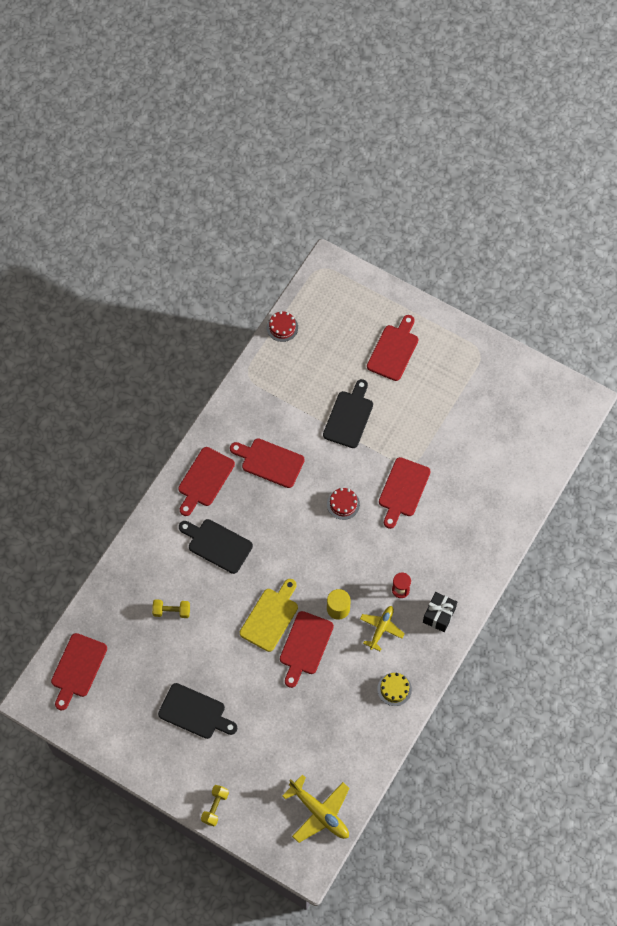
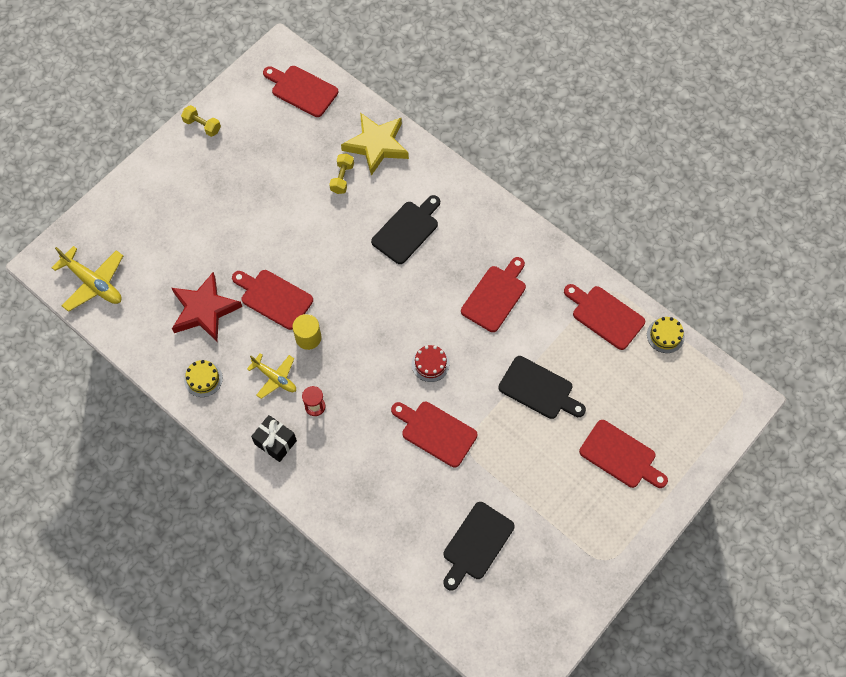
camera: 100 degrees right, 0 degrees up
black cutting board [158,683,237,739] -> black cutting board moved to [443,502,515,590]
red cutting board [178,447,235,516] -> red cutting board moved to [564,284,645,350]
yellow dumbbell [201,785,229,826] -> yellow dumbbell moved to [181,105,221,137]
yellow cutting board [240,579,298,652] -> none
red cake [267,311,298,342] -> yellow cake [647,317,685,353]
yellow plane [282,774,350,843] -> yellow plane turned 105 degrees counterclockwise [52,246,123,312]
none -> red star [172,272,242,341]
none -> yellow star [341,113,409,176]

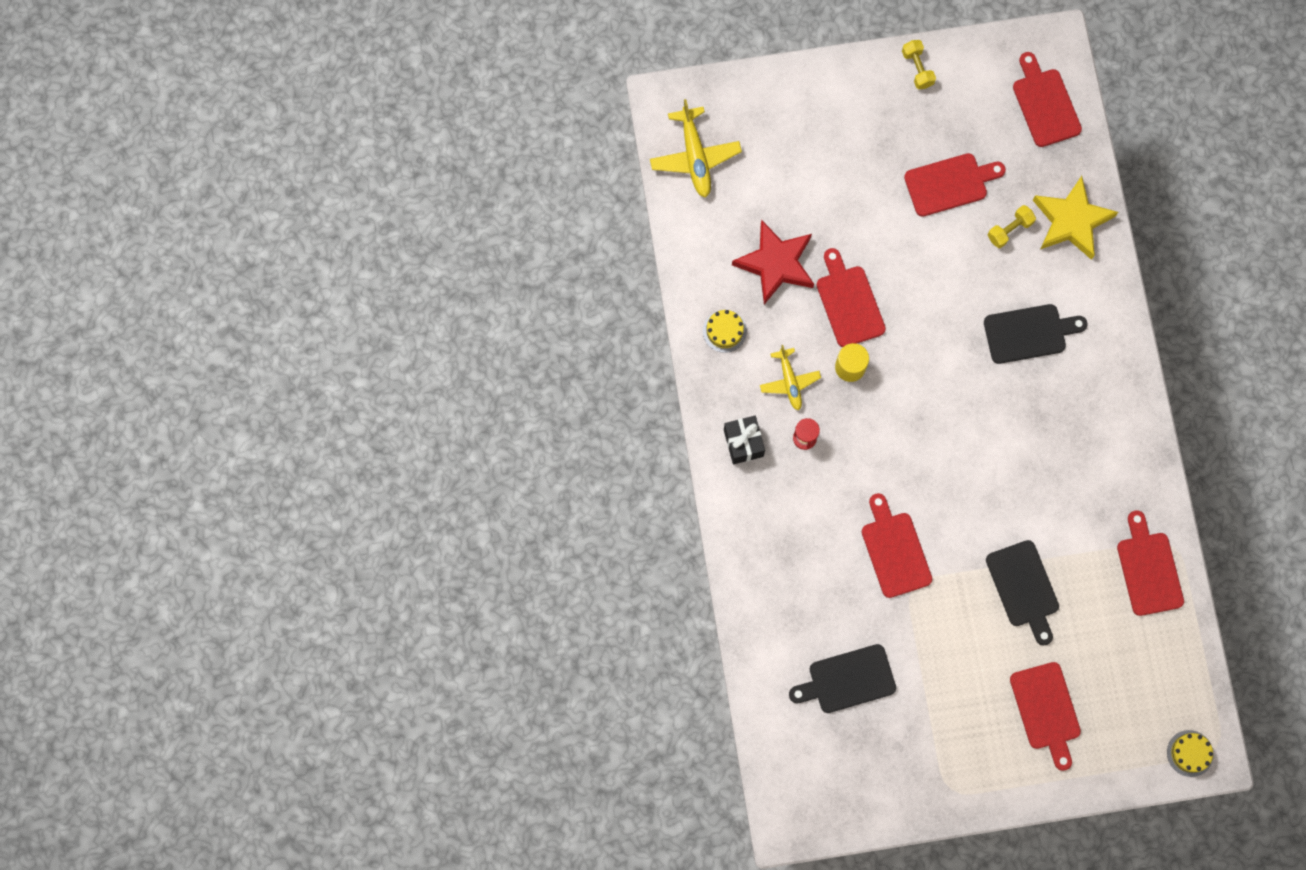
camera: 40 degrees right, 10 degrees up
red cake [412,345,450,382] -> none
red cutting board [461,257,526,332] -> red cutting board moved to [904,153,1006,217]
yellow cake [647,317,685,353] -> yellow cake moved to [1167,730,1213,777]

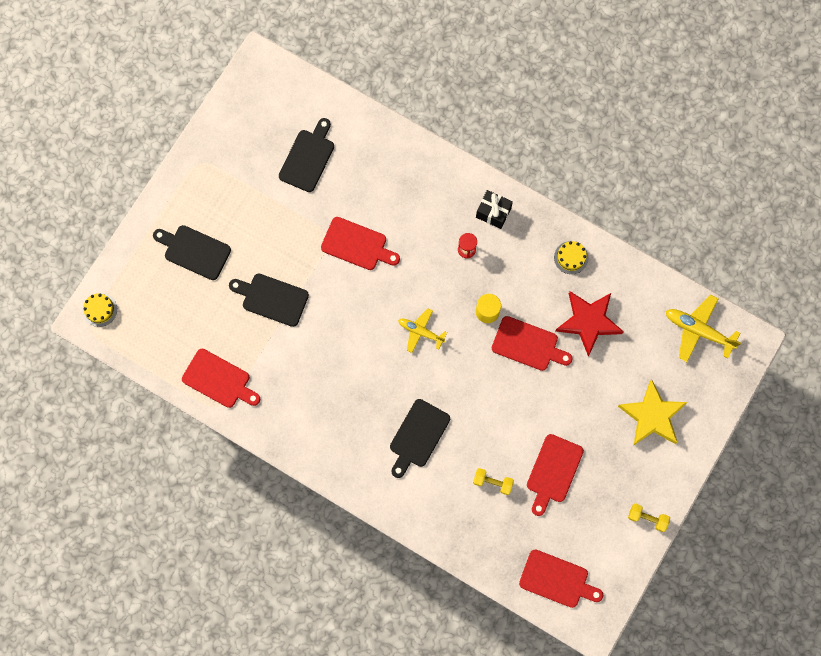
camera: 130 degrees right, 0 degrees up
yellow plane [760,345,821,411] -> yellow plane moved to [398,308,447,353]
yellow dumbbell [988,205,1036,248] -> yellow dumbbell turned 75 degrees counterclockwise [473,468,514,495]
red cutting board [1010,662,1081,771] -> black cutting board [153,225,231,280]
yellow star [1033,176,1118,260] -> yellow star moved to [618,379,687,446]

